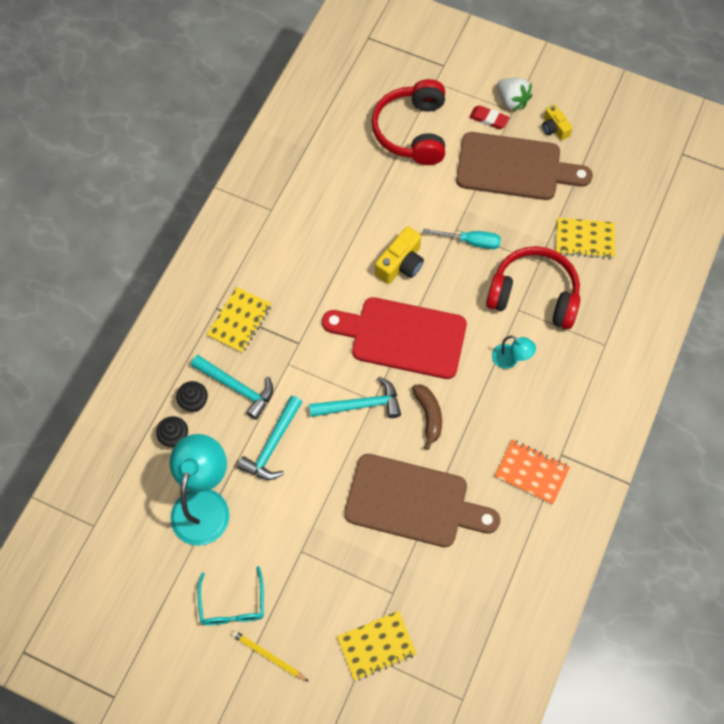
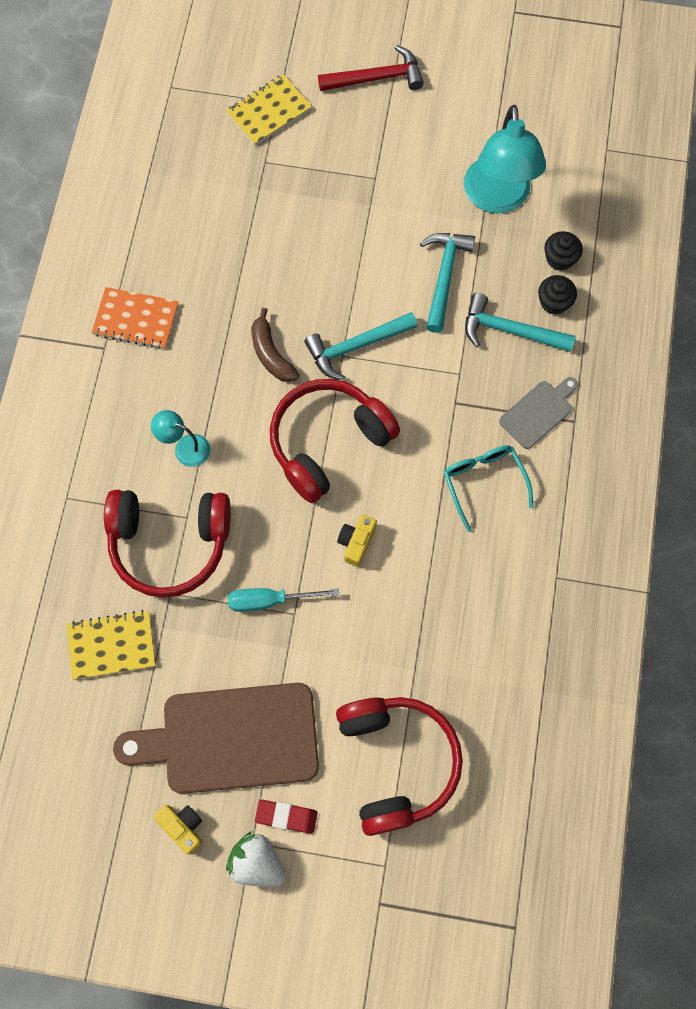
camera: 165 degrees right, 5 degrees up
turquoise glasses [197,566,264,625] -> turquoise glasses moved to [444,445,533,532]
yellow notebook [207,287,271,353] -> grey cutting board [499,377,578,449]
yellow pencil [231,630,309,682] -> red hammer [318,45,424,91]
red cutting board [322,297,467,379] -> red headphones [270,379,400,503]
brown cutting board [344,454,500,547] -> none
yellow camera [375,227,424,284] -> yellow camera [337,515,377,567], size x0.64

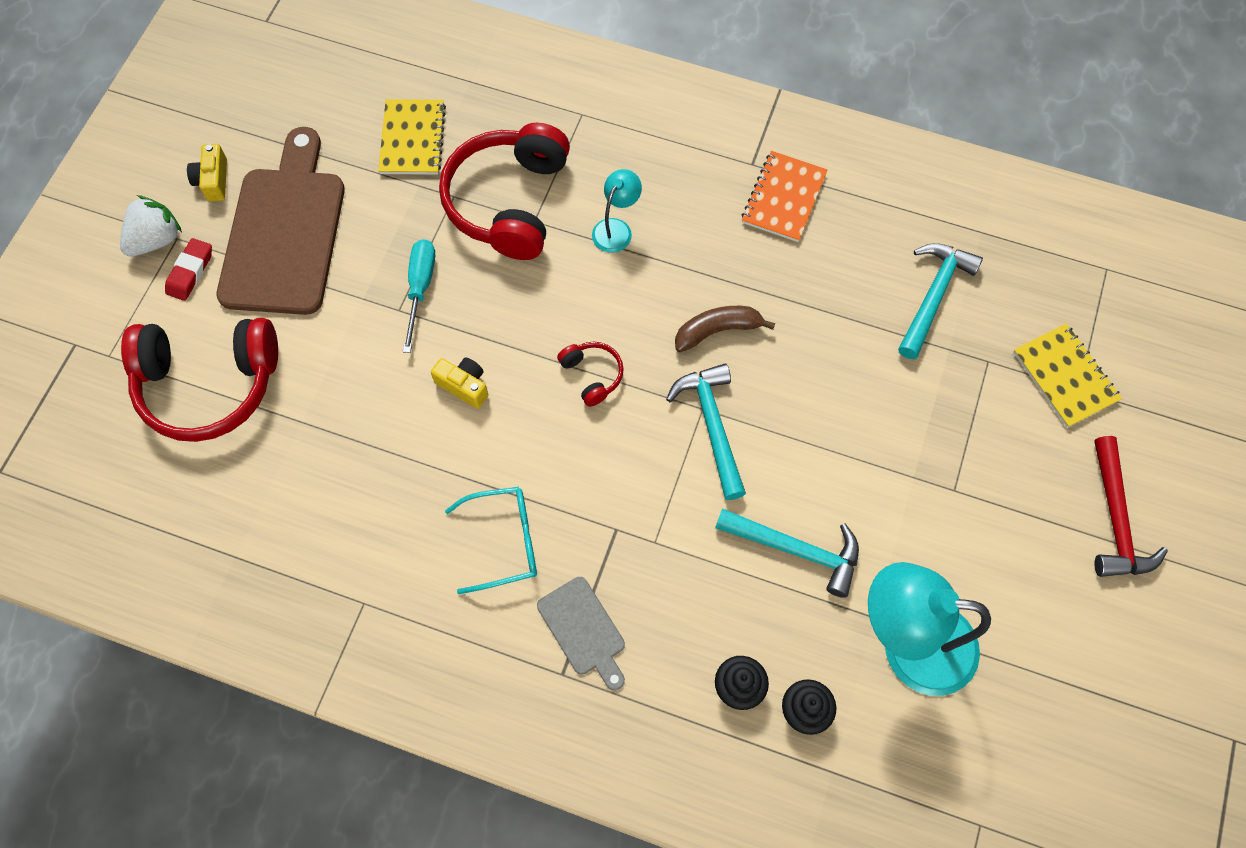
camera: 100 degrees right, 5 degrees down
yellow camera [154,805,203,854] -> yellow camera turned 120 degrees clockwise [187,144,227,201]
red headphones [270,379,400,503] -> red headphones [557,342,624,407], size x0.44
turquoise hammer [465,293,576,352] -> turquoise hammer moved to [898,243,983,359]

